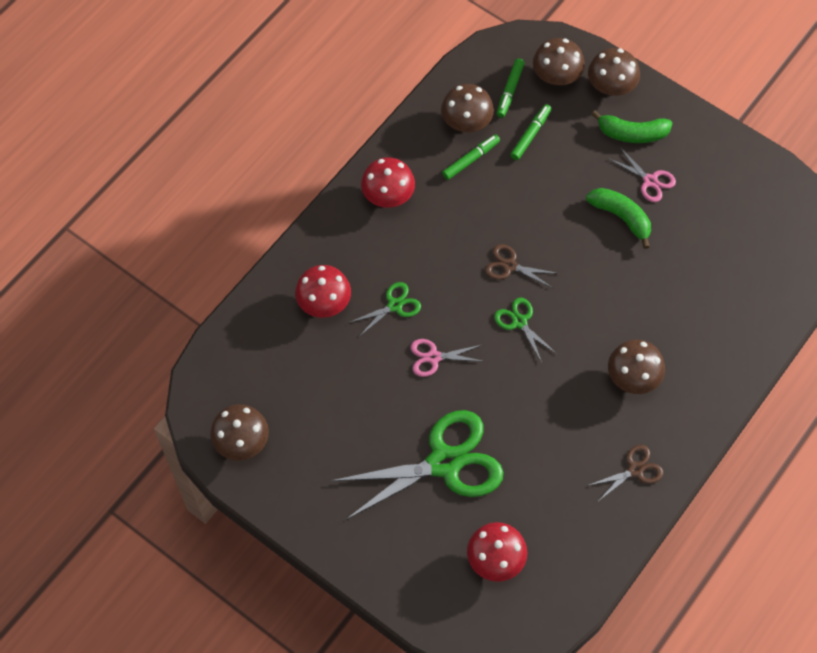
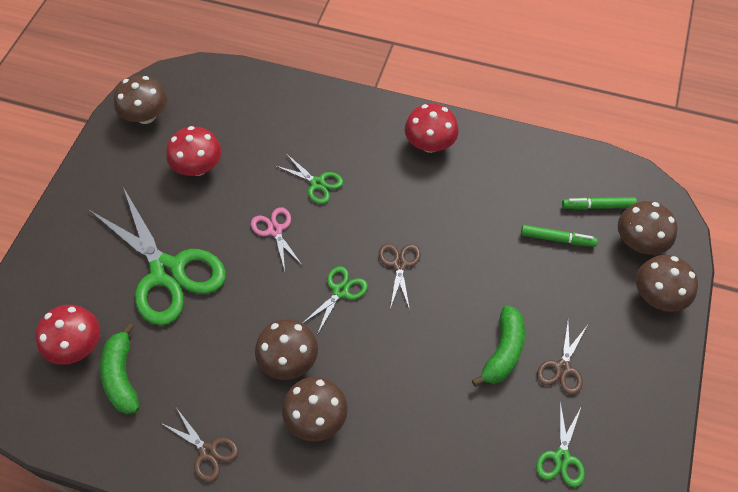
camera: 70 degrees right, 5 degrees down
red mushroom [295,265,351,318] -> red mushroom moved to [166,126,222,176]
brown mushroom [441,84,494,132] -> brown mushroom moved to [255,319,318,380]
green marker [442,134,500,180] -> none
green banana [591,111,672,143] -> green banana moved to [100,323,139,414]
pink scissors [608,147,676,202] -> brown scissors [537,322,587,395]
none -> green scissors [536,402,585,487]

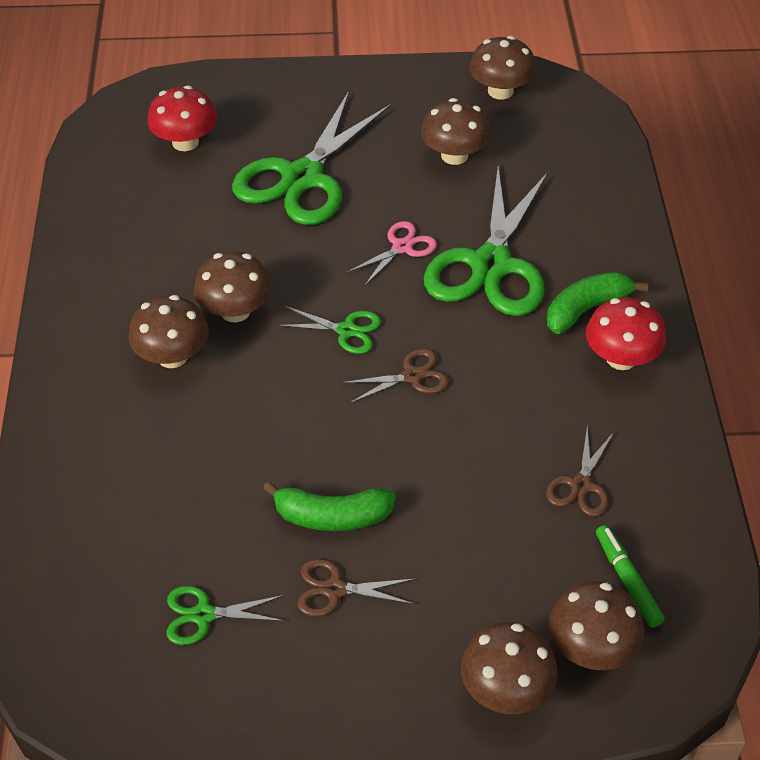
camera: 70 degrees right, 10 degrees down
green banana [100,323,139,414] -> green banana moved to [547,272,648,334]
brown scissors [161,409,239,482] -> brown scissors moved to [546,426,614,517]
red mushroom [166,126,222,176] -> brown mushroom [421,98,491,165]
green scissors [276,155,344,204] -> green scissors [424,167,548,316], size x2.19
green marker [521,225,598,247] -> none

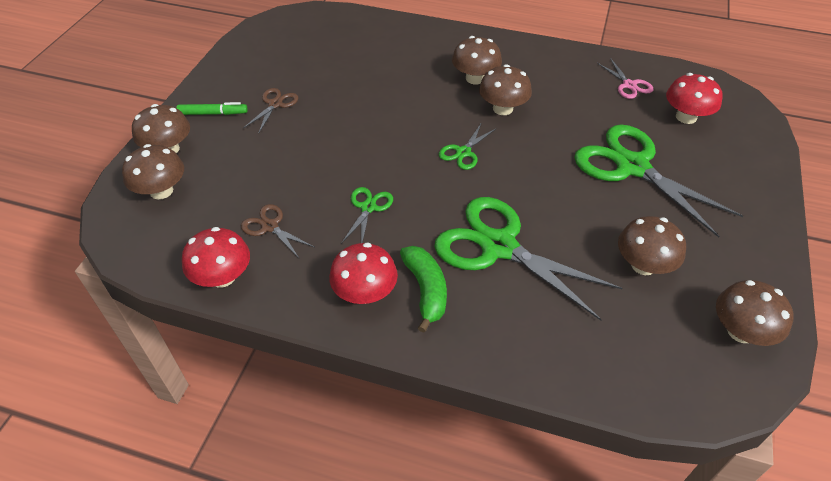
camera: 110 degrees right, 0 degrees up
green scissors [166,586,285,645] -> green scissors moved to [341,187,393,244]
green banana [263,481,396,531] -> none
brown scissors [341,349,449,404] -> none
pink scissors [347,221,437,286] -> pink scissors moved to [597,58,653,99]
green marker [596,525,665,628] -> green marker moved to [177,102,248,115]
none -> red mushroom [182,227,250,288]

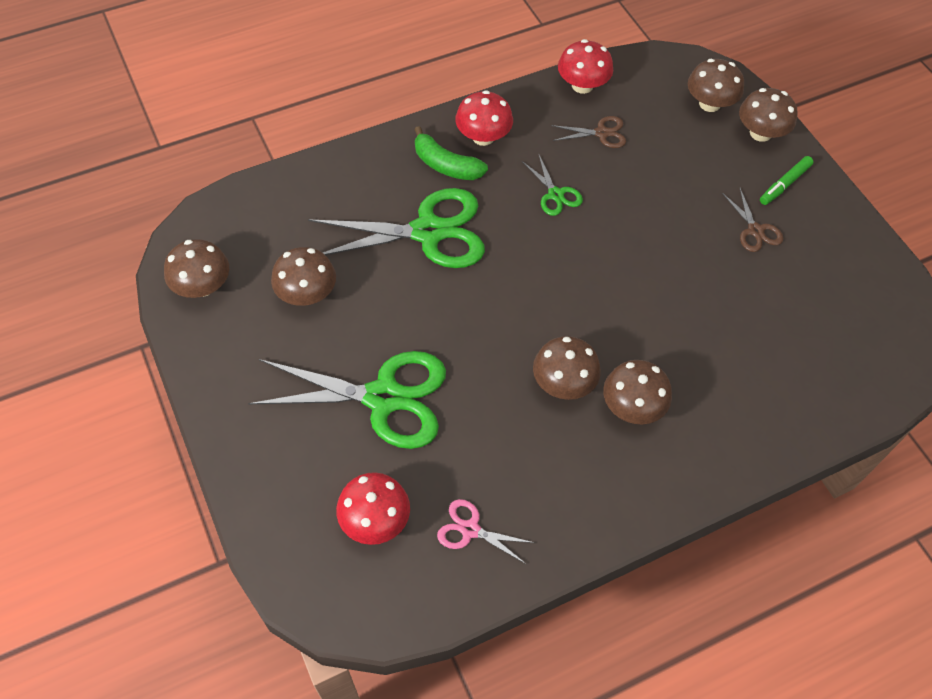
camera: 135 degrees right, 10 degrees up
green scissors [439,122,497,170] -> none

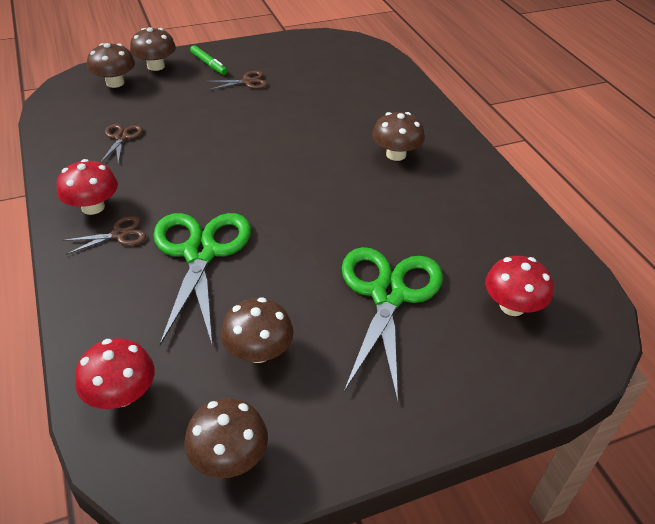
camera: 85 degrees left, 15 degrees down
green banana [414,126,488,180] -> brown scissors [62,216,146,255]
pink scissors [437,499,535,564] -> none
green scissors [522,155,583,216] -> none
brown mushroom [533,336,601,400] -> none
red mushroom [558,39,613,94] -> red mushroom moved to [75,338,155,409]

